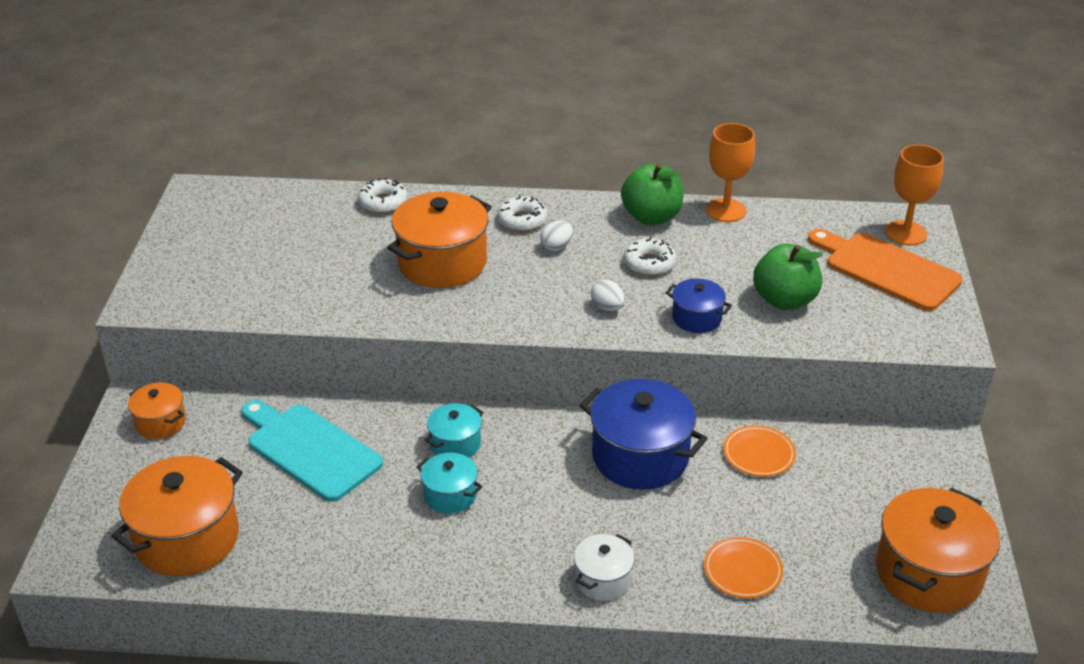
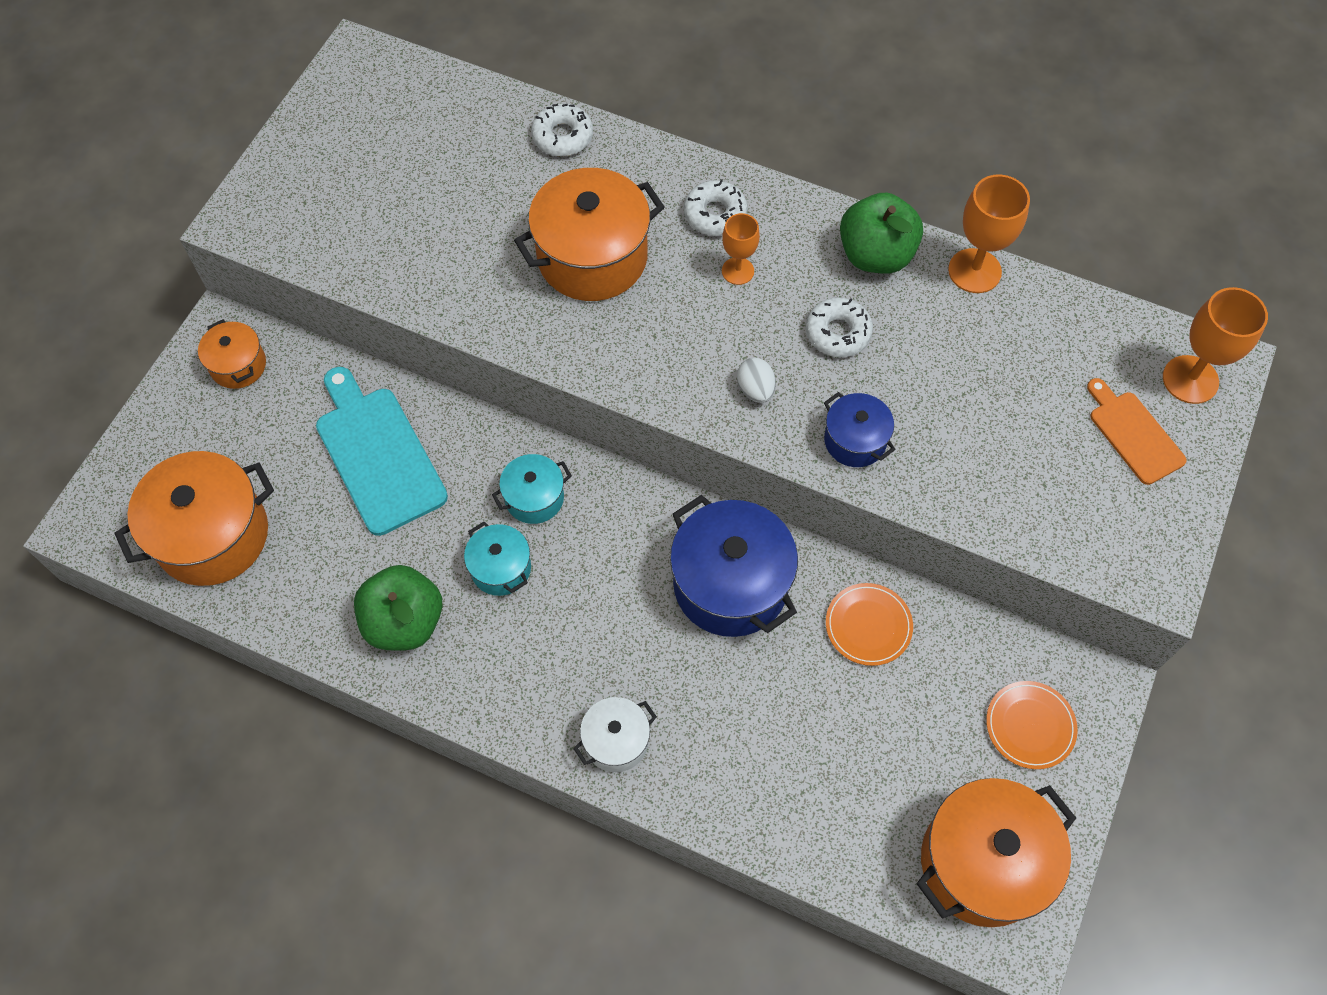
camera: 20 degrees right, 25 degrees up
white egg [540,221,573,251] -> orange goblet [722,213,760,285]
orange plate [704,537,783,598] -> orange plate moved to [986,681,1078,769]
green apple [753,244,823,310] -> green apple moved to [354,565,443,651]
orange cutting board [808,229,963,311] -> orange cutting board [1087,378,1187,485], size x0.59

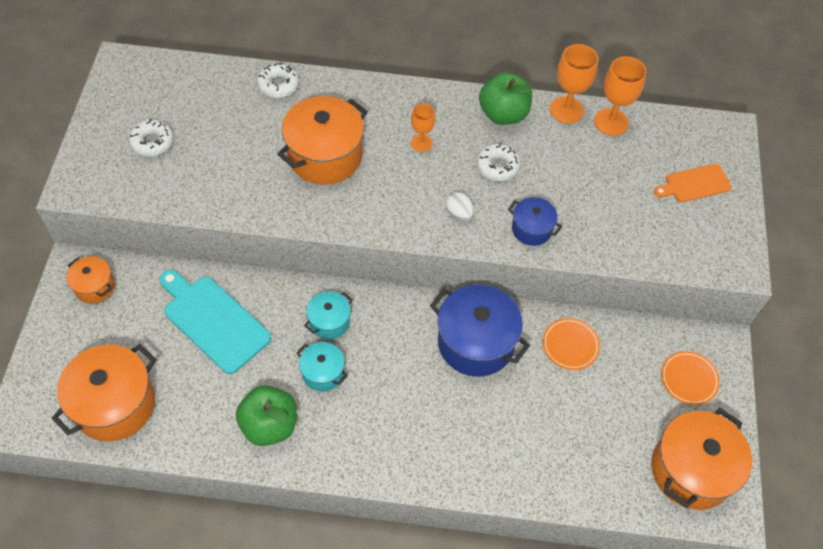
camera: 20 degrees left, 5 degrees down
white pot [573,697,657,772] -> none
white donut [684,179,748,236] -> white donut moved to [129,118,173,157]
orange cutting board [1087,378,1187,485] -> orange cutting board turned 60 degrees counterclockwise [654,164,732,202]
orange goblet [1163,287,1268,404] -> orange goblet moved to [594,56,647,136]

